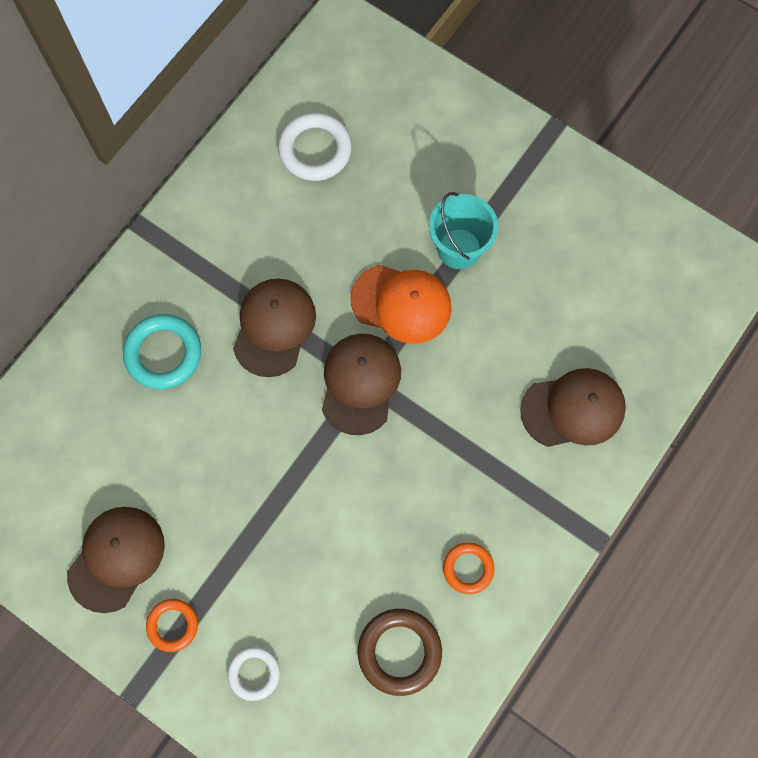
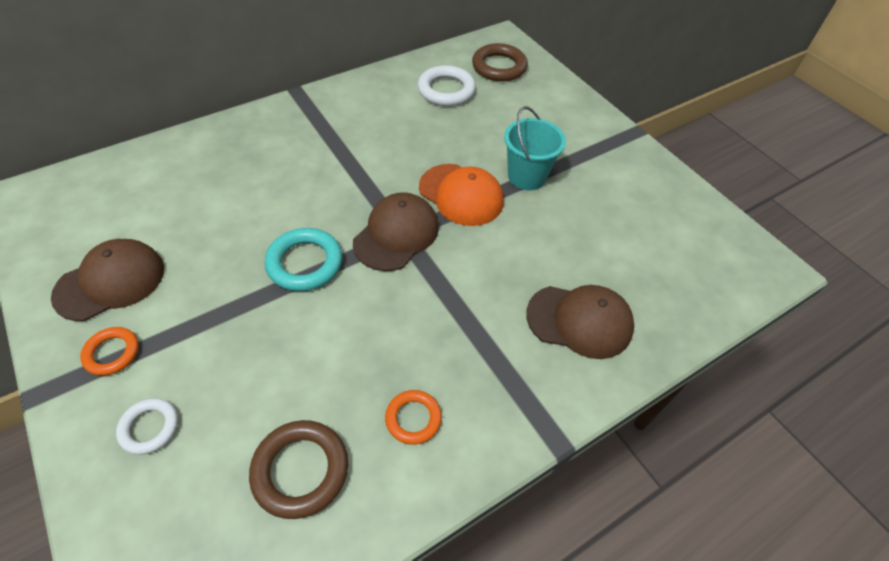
camera: 20 degrees right, 20 degrees down
turquoise ring [123,314,201,389] -> turquoise ring moved to [265,228,342,291]
brown cap [233,278,316,377] -> none
none -> brown ring [472,43,528,82]

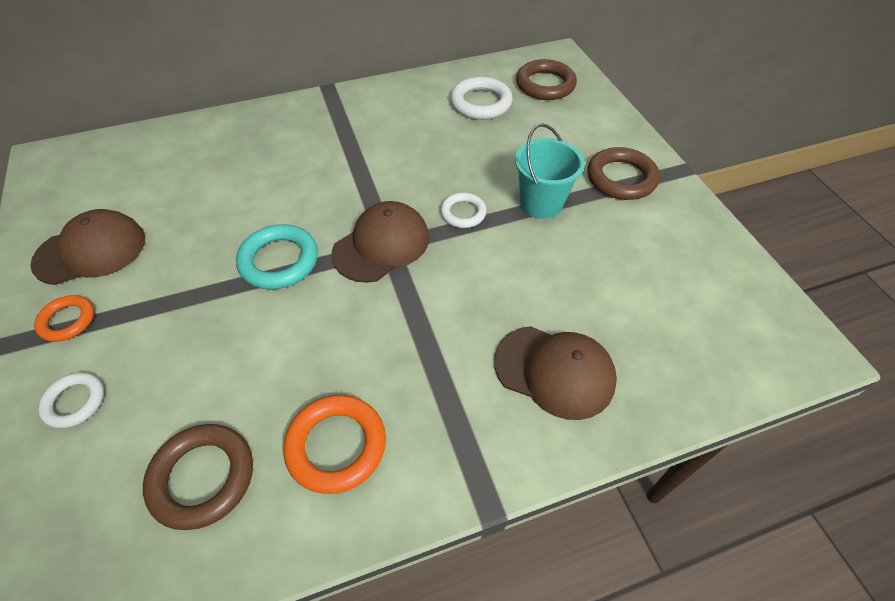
camera: 15 degrees right, 0 degrees up
orange ring [385,390,442,445] -> orange ring [283,395,386,494], size x1.61
orange cap [419,164,504,226] -> white ring [440,192,487,228]
none -> brown ring [587,147,660,200]

